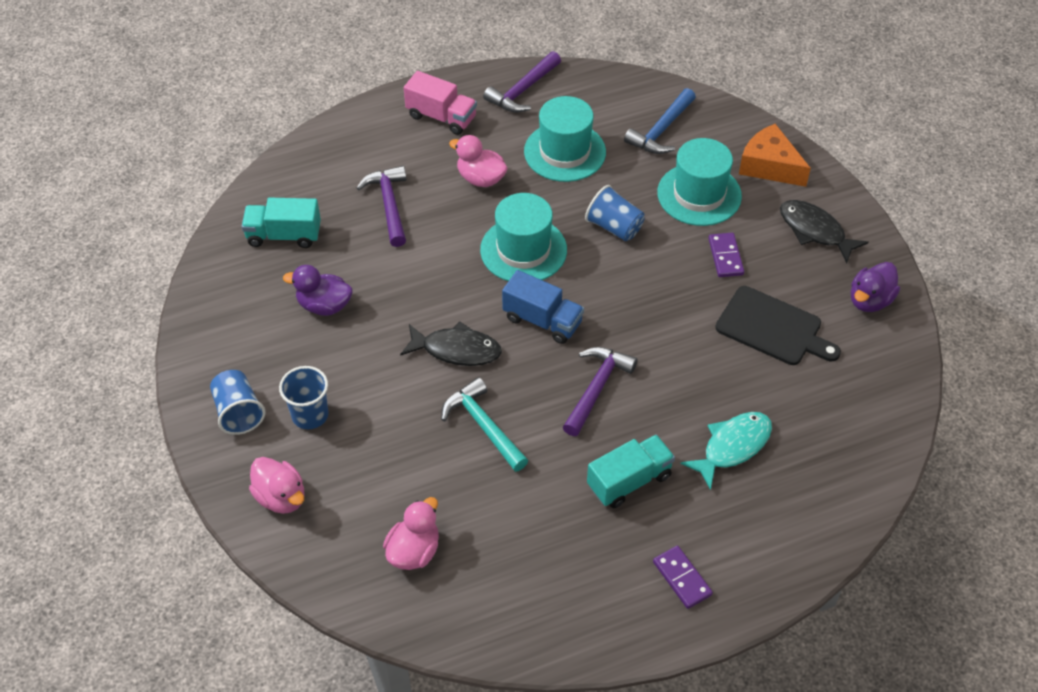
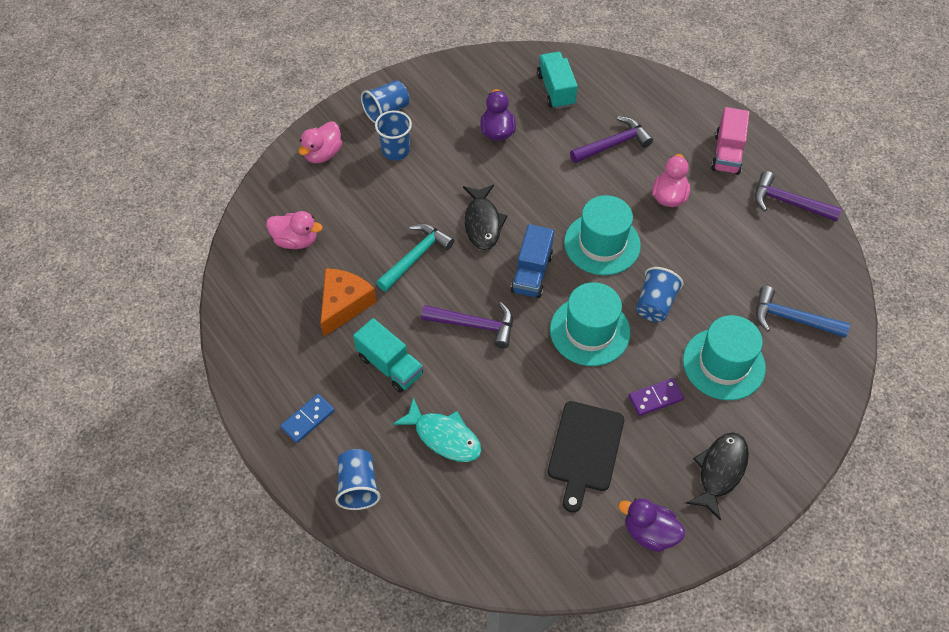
camera: 75 degrees right, 5 degrees up
turquoise hat [524,96,606,182] -> turquoise hat moved to [550,282,631,366]
purple domino [653,546,713,609] -> blue domino [280,394,335,443]
orange cheese [739,124,811,187] -> orange cheese moved to [320,268,377,337]
none -> blue cup [335,449,381,510]

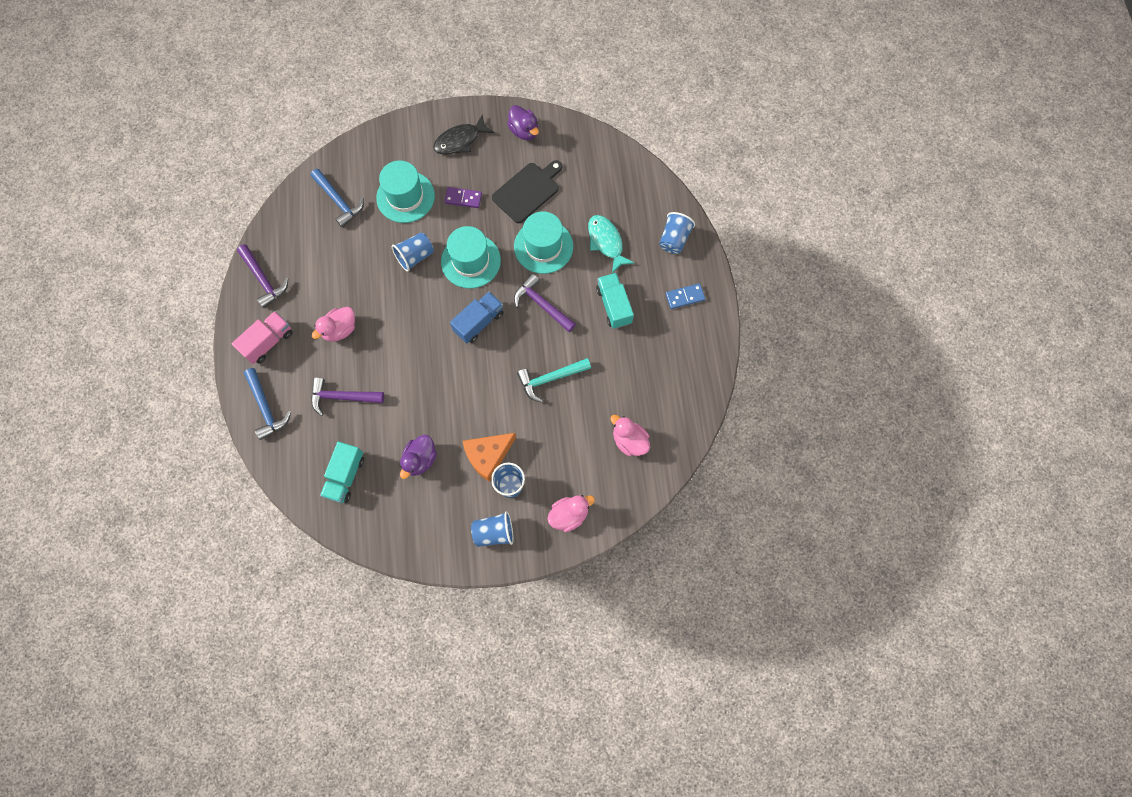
camera: 150 degrees left, 15 degrees up
orange cheese [320,268,377,337] -> orange cheese moved to [463,433,516,482]
black fish [463,184,508,250] -> none
turquoise hat [564,195,641,275] -> turquoise hat moved to [514,211,573,274]
none -> blue hammer [244,368,291,440]

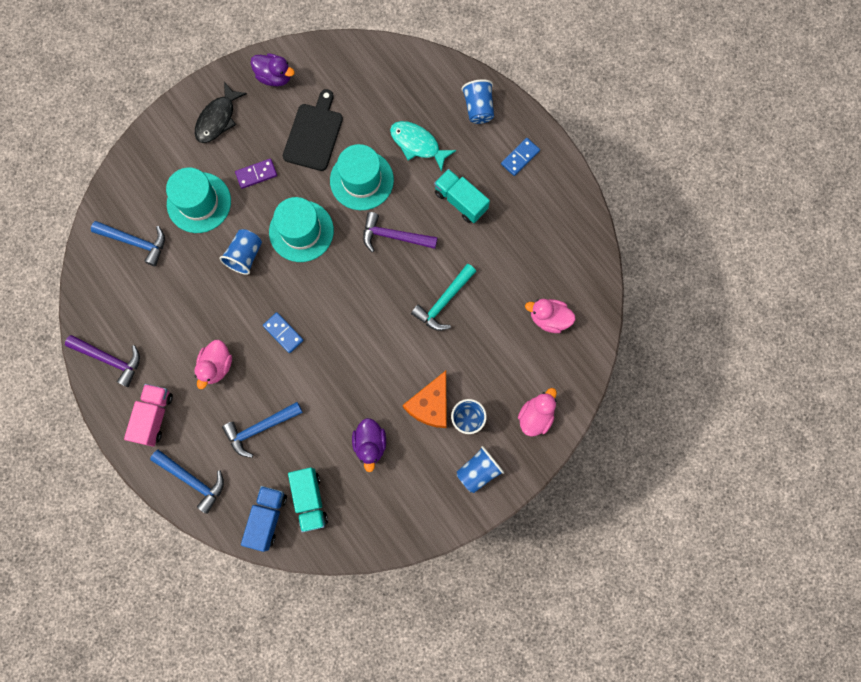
camera: 30 degrees left, 5 degrees up
purple hammer [311,377,384,416] -> blue hammer [222,402,303,458]
blue truck [450,292,504,343] -> blue truck moved to [241,486,287,552]
none -> blue domino [263,312,304,353]

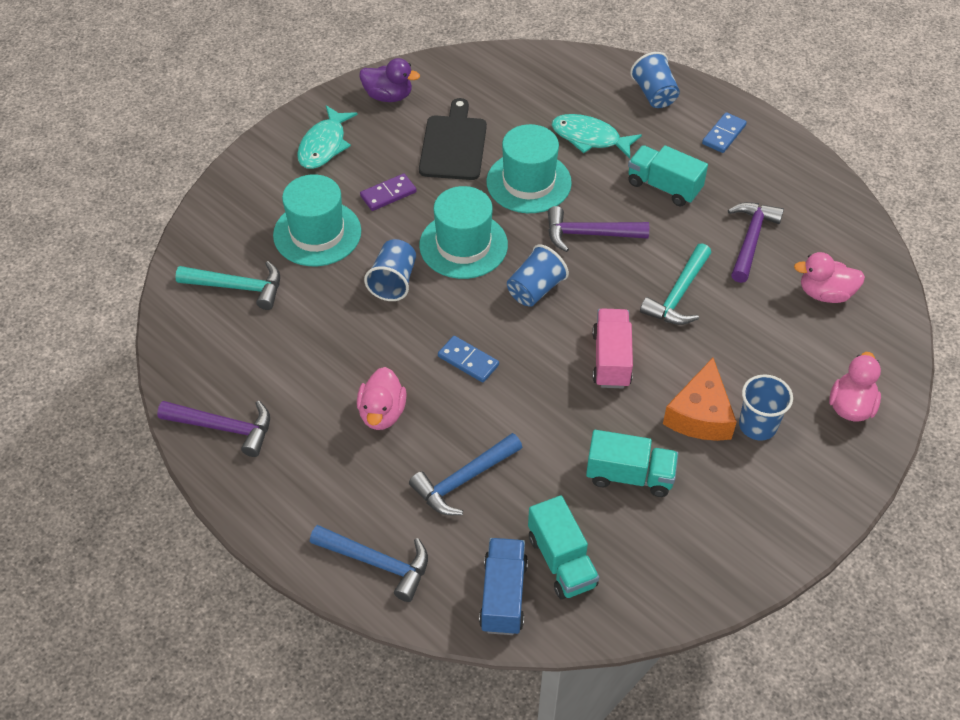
camera: 10 degrees left, 25 degrees down
blue hammer [91,221,165,266] -> turquoise hammer [175,261,280,310]
pink truck [124,384,173,447] -> pink truck moved to [592,308,633,388]
black fish [195,82,247,143] -> turquoise fish [297,105,358,169]
purple duck [352,418,386,472] -> turquoise truck [586,430,678,497]
blue cup [457,446,504,493] -> blue cup moved to [507,244,569,307]
none -> purple hammer [728,202,784,283]

